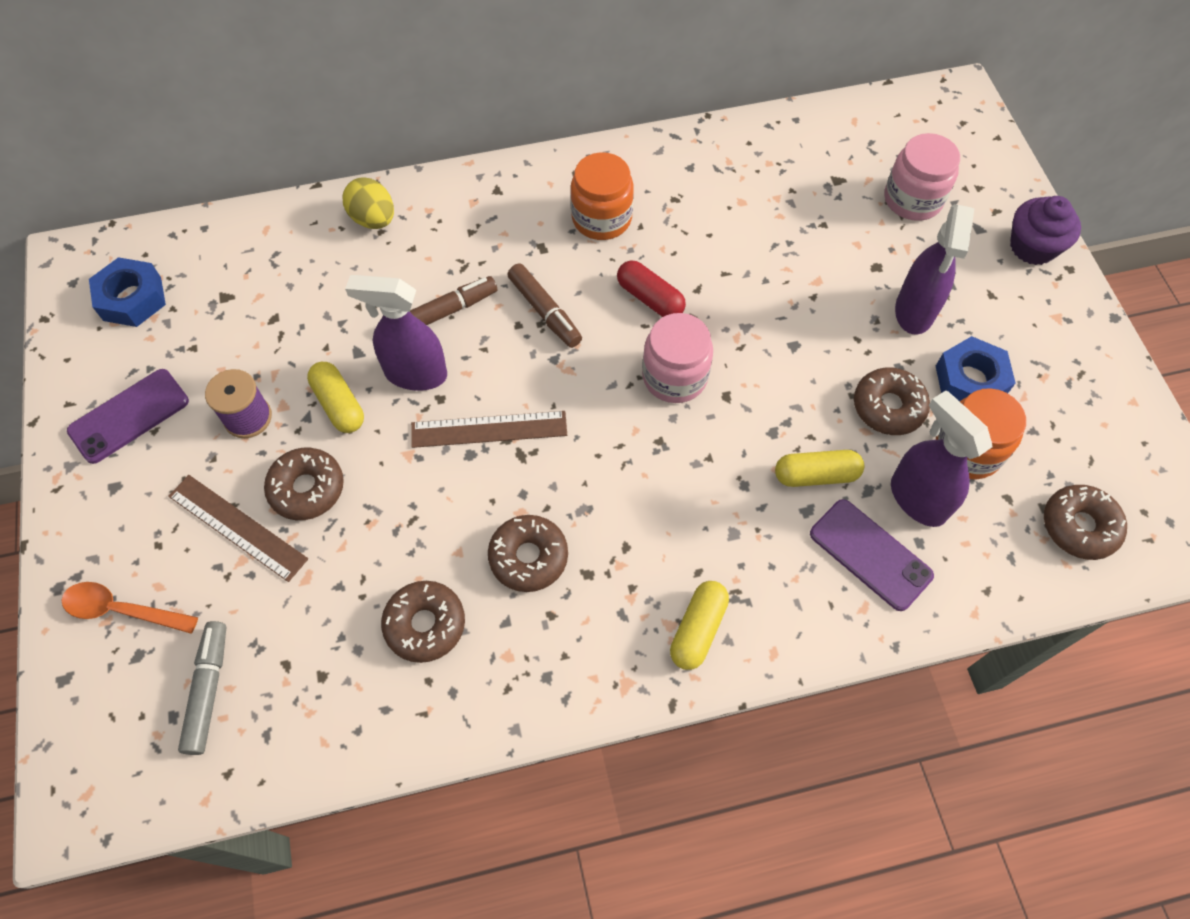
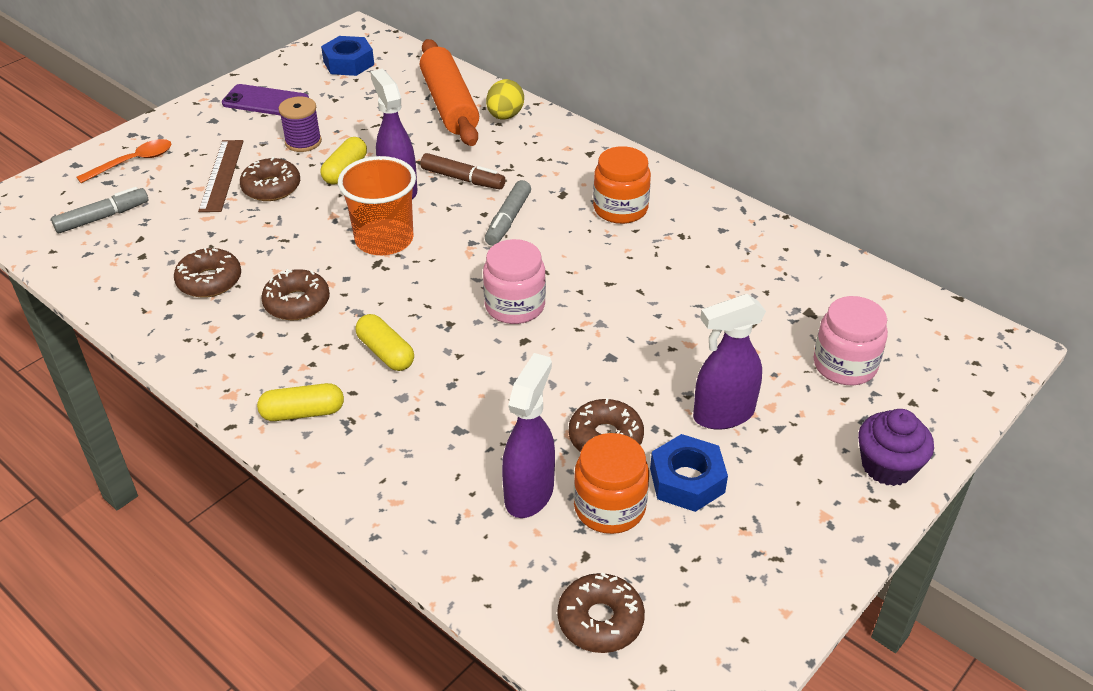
camera: 55 degrees right, 20 degrees down
orange spoon [61,582,198,634] -> orange spoon turned 75 degrees clockwise [76,139,171,183]
brown ruler [411,411,567,448] -> orange cup [338,156,416,255]
brown marker [508,263,582,348] -> grey marker [485,180,531,246]
red capsule [617,260,686,317] -> none
yellow capsule [775,450,864,487] -> yellow capsule moved to [355,314,414,371]
purple phone [810,499,934,611] -> none
none -> orange rolling pin [420,39,479,146]

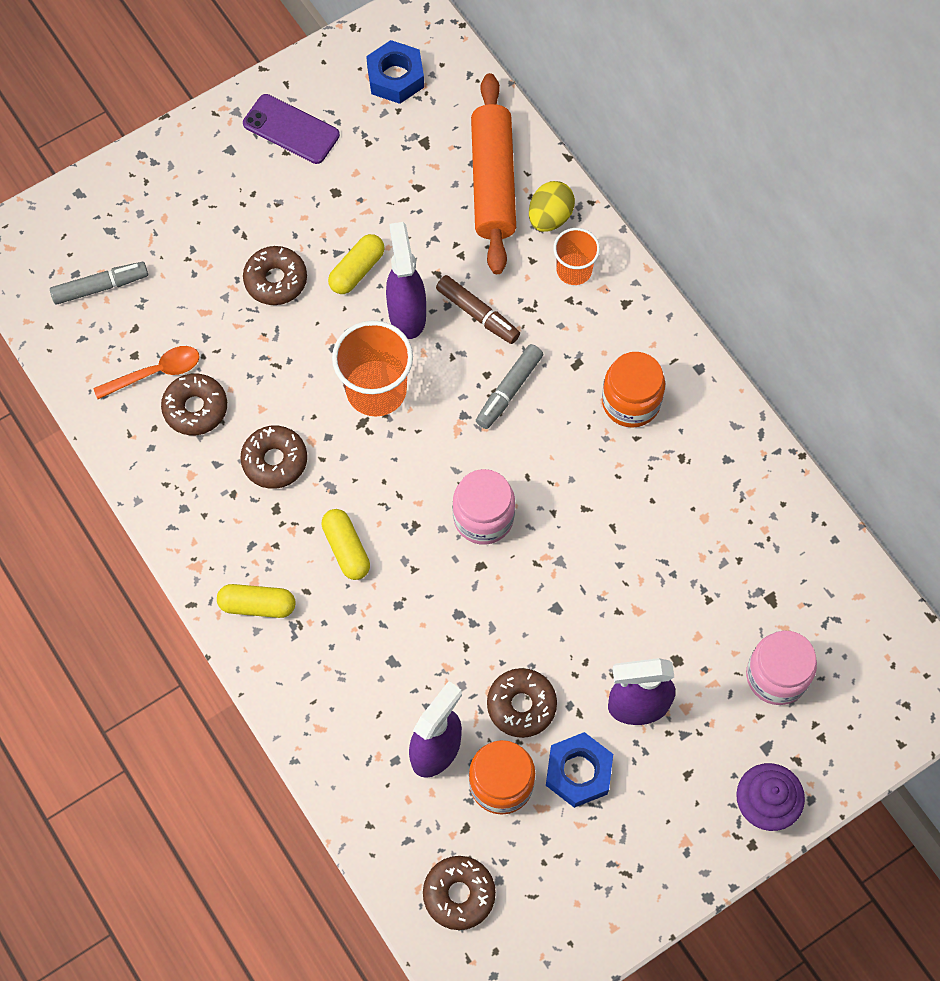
camera: 15 degrees right, 25 degrees up
orange spoon [76,139,171,183] -> orange spoon moved to [93,346,199,399]
brown ruler [198,140,244,212] -> none
purple spool [278,97,322,152] -> none
none -> orange cup [553,228,600,285]

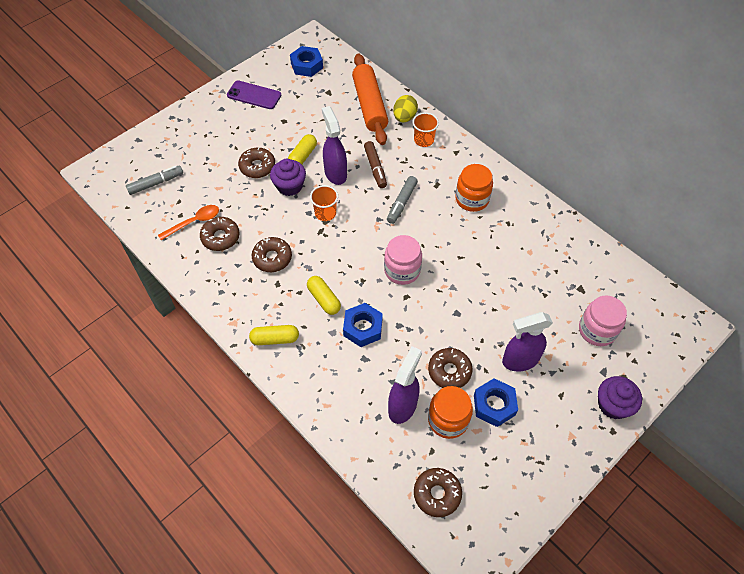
camera: 10 degrees left, 10 degrees down
orange cup [332,320,413,417] -> orange cup [310,185,338,221], size x0.60
brown marker [436,275,520,344] -> brown marker turned 45 degrees clockwise [364,141,387,188]
none -> purple cupcake [270,159,306,196]
none -> blue nut [343,303,383,347]

